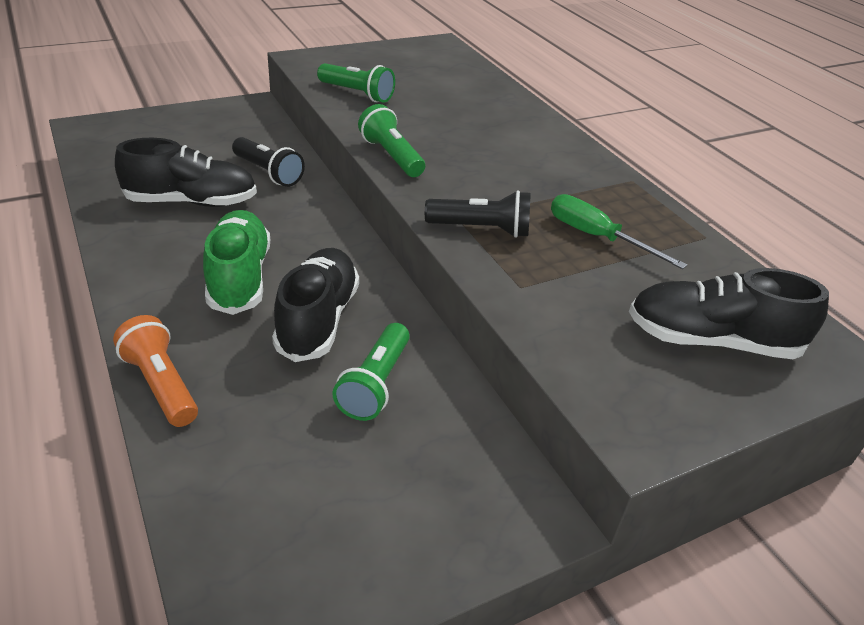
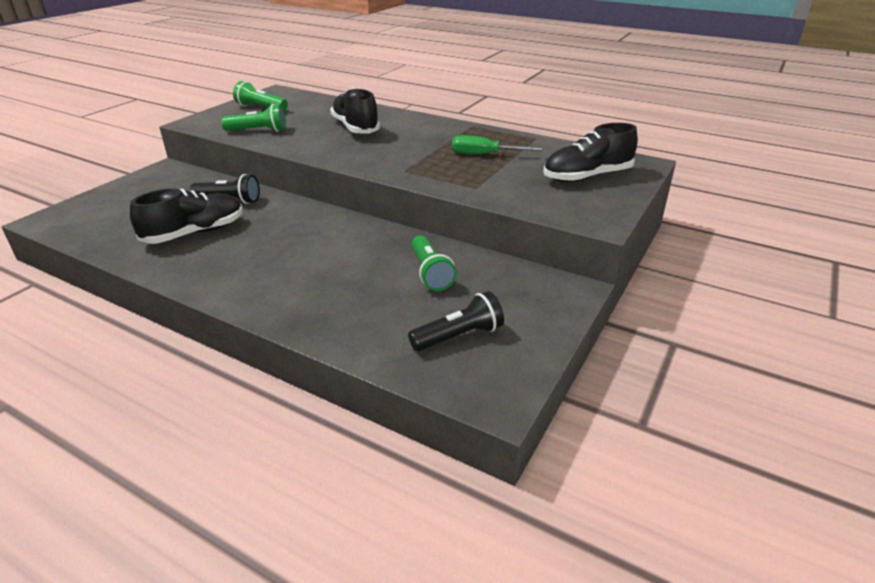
camera: 30 degrees left, 5 degrees down
orange flashlight [113,315,198,427] -> none
green shoe [203,210,270,315] -> none
black shoe [272,248,359,362] -> black shoe moved to [330,88,380,133]
green flashlight [358,104,425,177] -> green flashlight moved to [233,81,288,111]
black flashlight [425,190,531,238] -> black flashlight moved to [408,291,504,351]

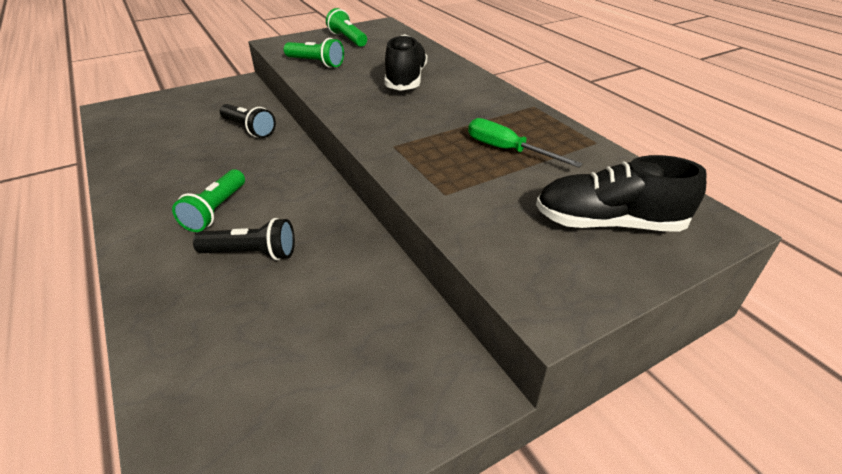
camera: 30 degrees right, 5 degrees up
black shoe [130,188,243,244] -> none
black flashlight [408,291,504,351] -> black flashlight moved to [193,218,295,260]
green flashlight [411,235,457,291] -> green flashlight moved to [172,169,245,232]

